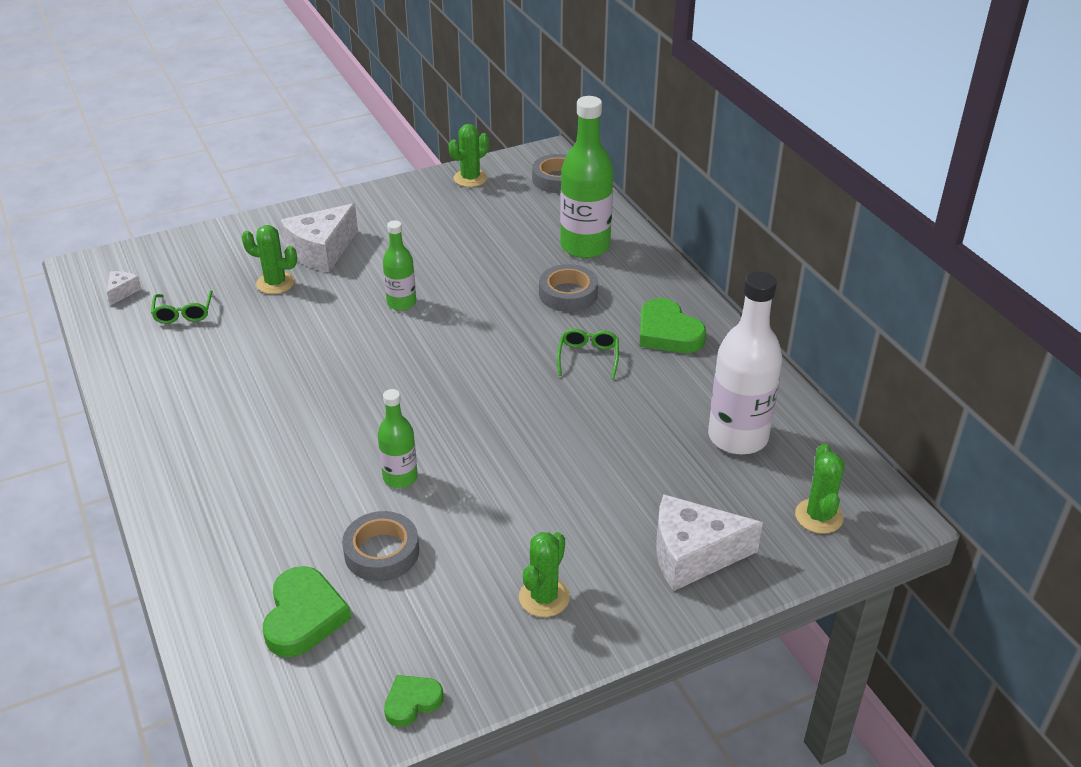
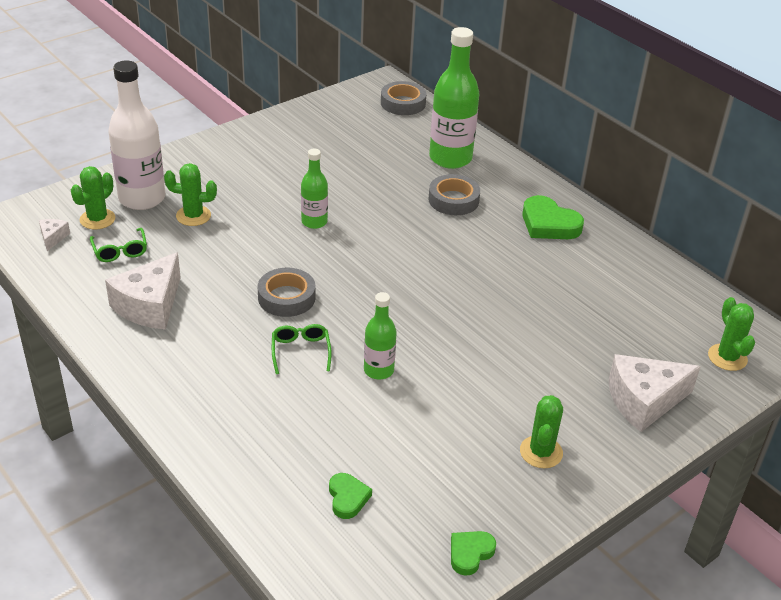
camera: 15 degrees left, 0 degrees up
green heart [263,566,351,657] -> green heart [329,473,372,519], size x0.59
white cheese [280,203,358,272] -> white cheese moved to [105,252,181,330]
grey tape [342,511,419,581] -> grey tape moved to [258,268,315,317]
green cactus [448,124,489,187] -> green cactus moved to [71,166,115,230]
green glasses [557,329,619,380] -> green glasses moved to [272,324,332,374]
white bottle [708,271,782,455] -> white bottle moved to [108,60,165,210]

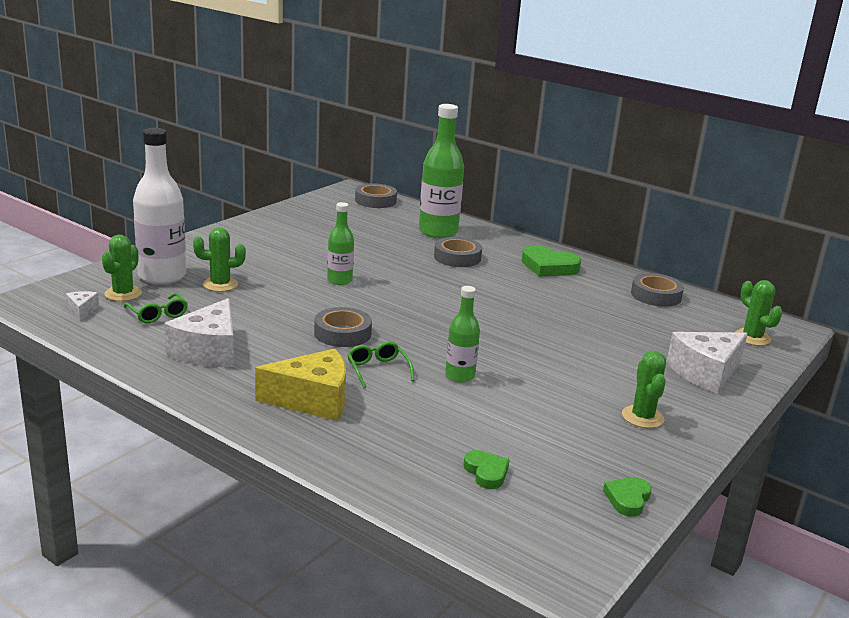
camera: 15 degrees left, 15 degrees down
none -> yellow cheese [255,348,346,421]
none -> grey tape [631,273,684,307]

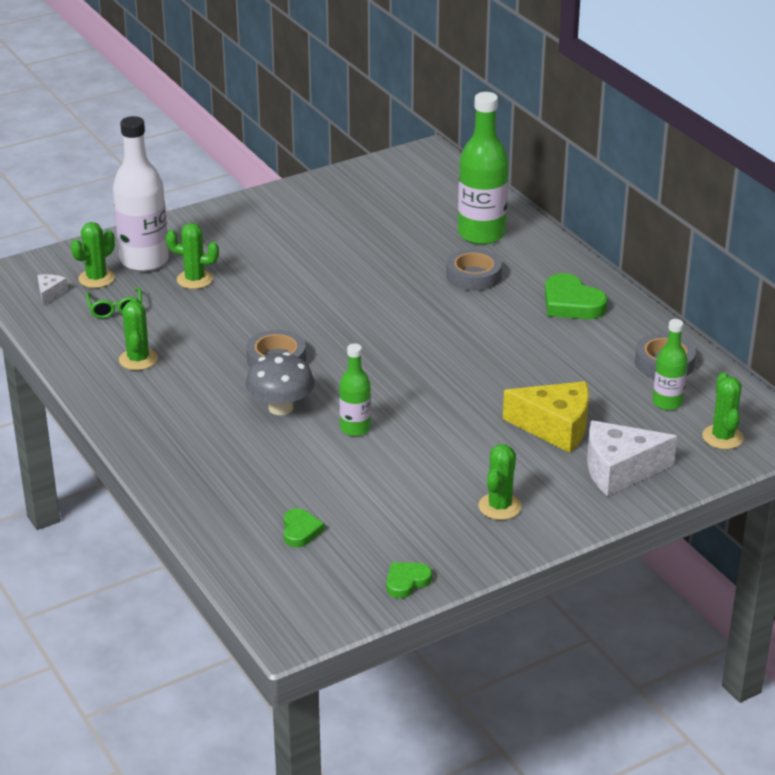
camera: 25 degrees right, 10 degrees up
white cheese [164,298,234,367] -> green cactus [119,298,158,370]
yellow cheese [255,348,346,421] -> yellow cheese moved to [503,381,589,453]
green bottle [327,202,354,285] -> green bottle moved to [653,319,688,410]
green glasses [347,341,414,388] -> grey mushroom [246,352,315,415]
grey tape [355,183,397,208] -> none

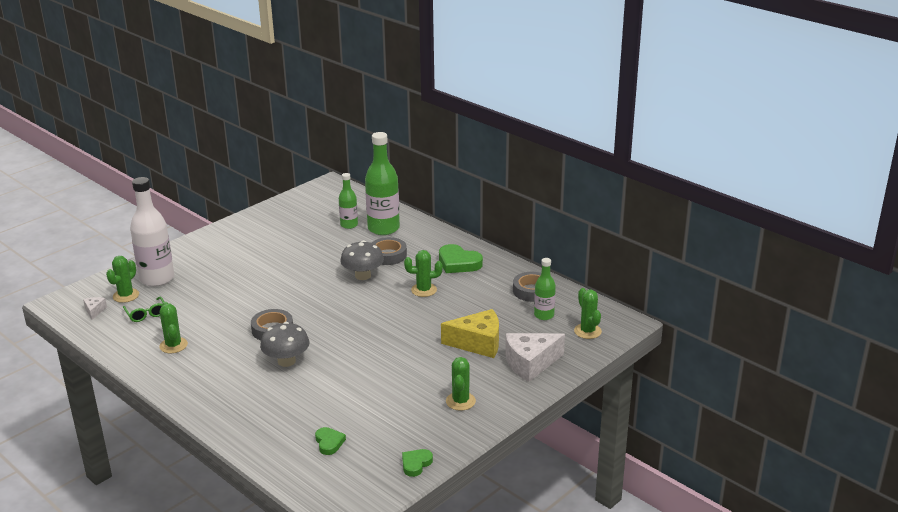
camera: 15 degrees left, 5 degrees down
green cactus [166,223,219,289] -> green cactus moved to [404,250,442,297]
green bottle [339,343,371,436] -> green bottle moved to [339,173,358,229]
none -> grey mushroom [340,240,384,280]

